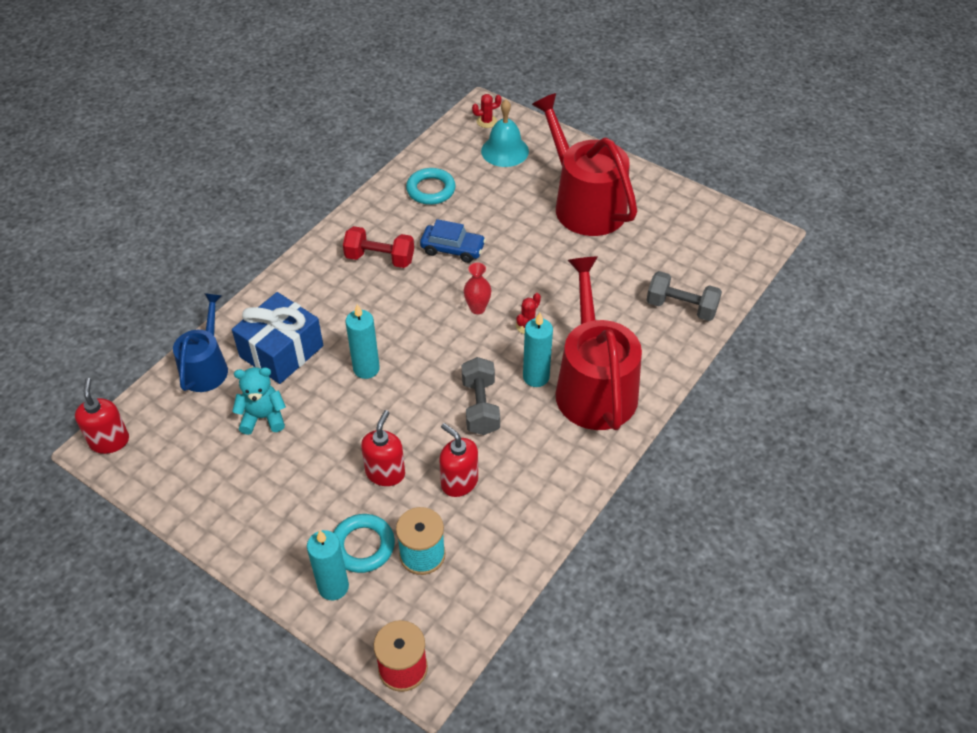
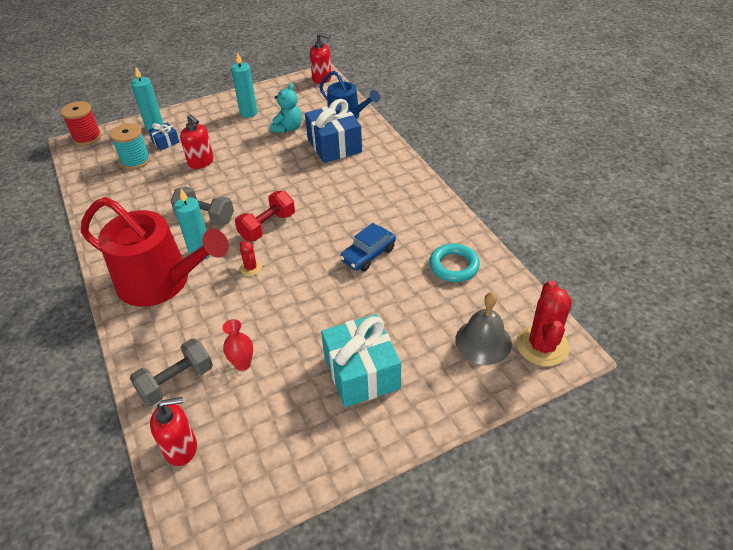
camera: 120 degrees right, 5 degrees down
turquoise ring [333,514,395,573] -> blue gift [148,123,179,151]
red dumbbell [343,226,414,268] -> red dumbbell moved to [235,191,295,241]
turquoise candle [346,304,380,379] -> turquoise candle moved to [231,52,258,118]
red soap dispenser [439,423,478,497] -> red soap dispenser moved to [150,397,197,466]
red vase [464,262,491,314] -> red vase moved to [222,319,253,371]
red cactus [472,94,502,128] -> red cactus [517,280,572,366], size x2.05
turquoise bell [481,99,529,167] -> grey bell [455,292,512,365]
red watering can [532,93,637,236] -> turquoise gift [321,314,401,407]

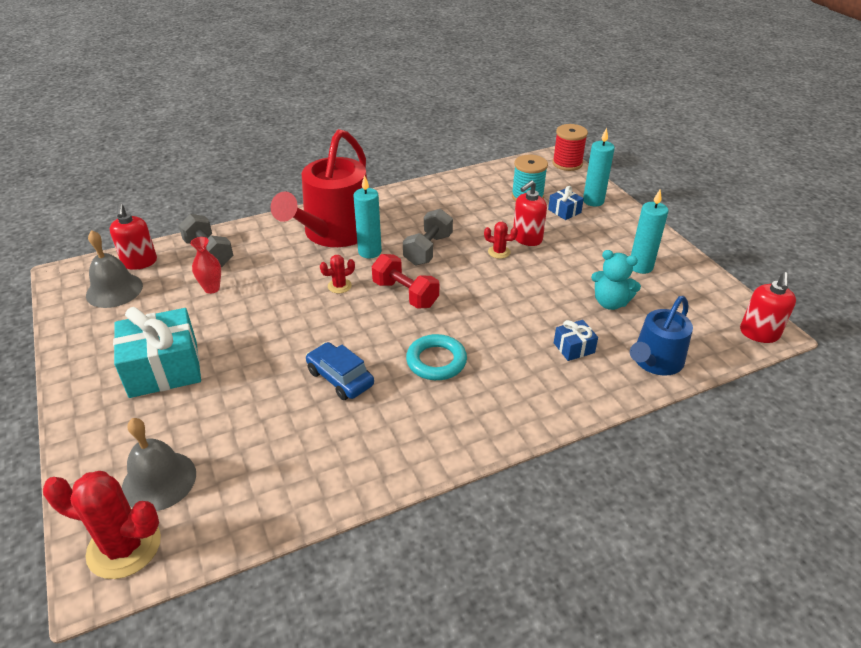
camera: 90 degrees right, 5 degrees down
blue gift [305,99,362,163] -> blue gift [554,320,598,361], size x0.47
turquoise ring [429,243,480,282] -> turquoise ring moved to [406,334,467,380]
none -> grey bell [86,230,143,308]
none -> red cactus [484,222,518,259]

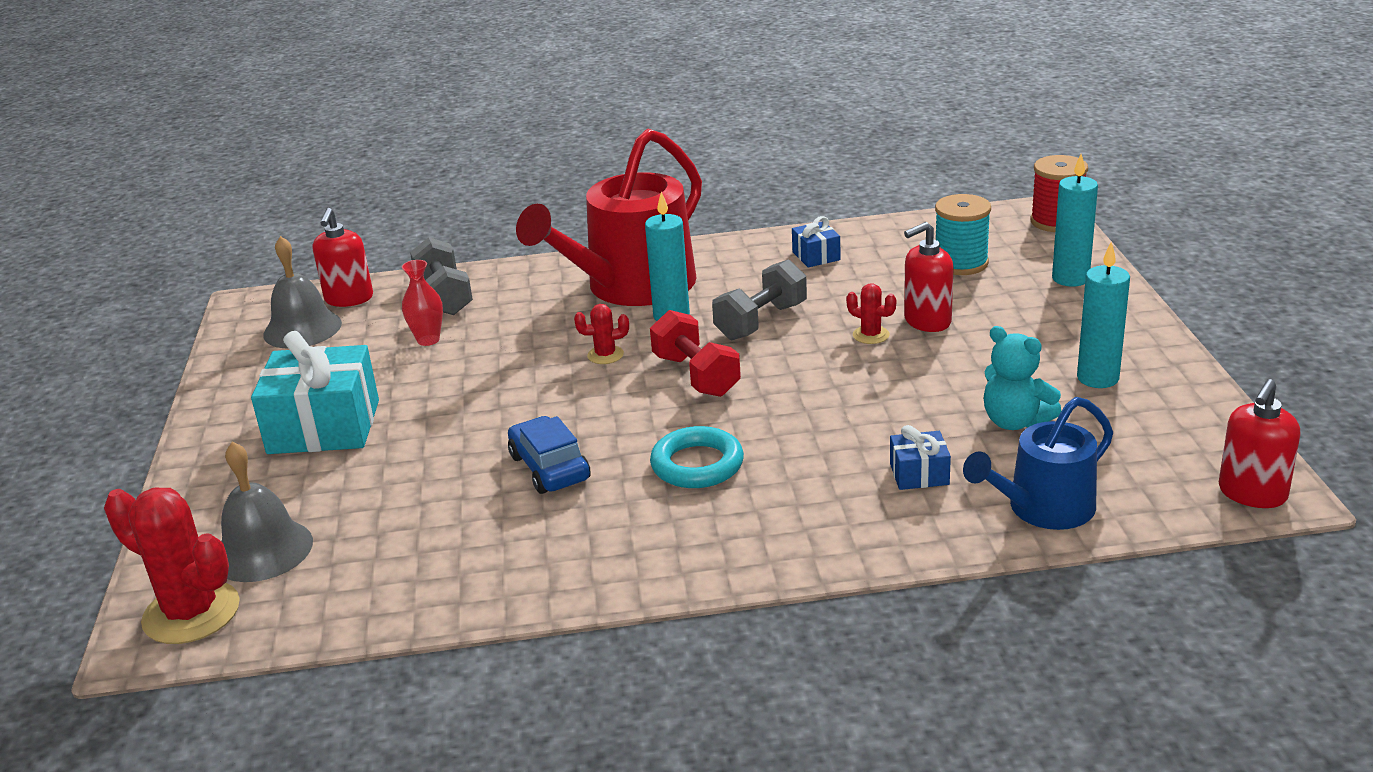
camera: 20 degrees right, 10 degrees down
blue gift [548,186,584,220] -> blue gift moved to [792,216,841,267]

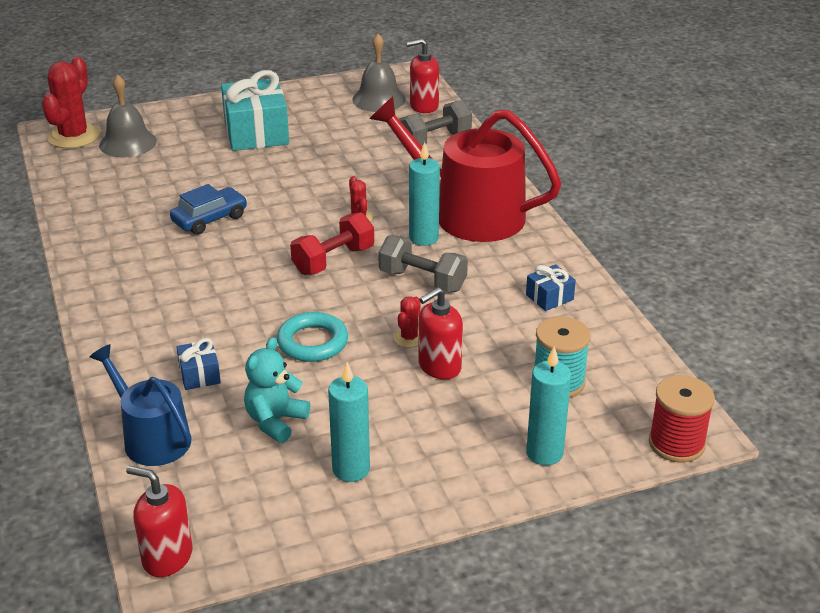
camera: 75 degrees right, 5 degrees up
red vase [402,260,443,346] -> none
turquoise ring [650,426,744,488] -> turquoise ring moved to [277,312,348,362]
red soap dispenser [904,222,954,332] -> red soap dispenser turned 90 degrees counterclockwise [418,287,463,379]

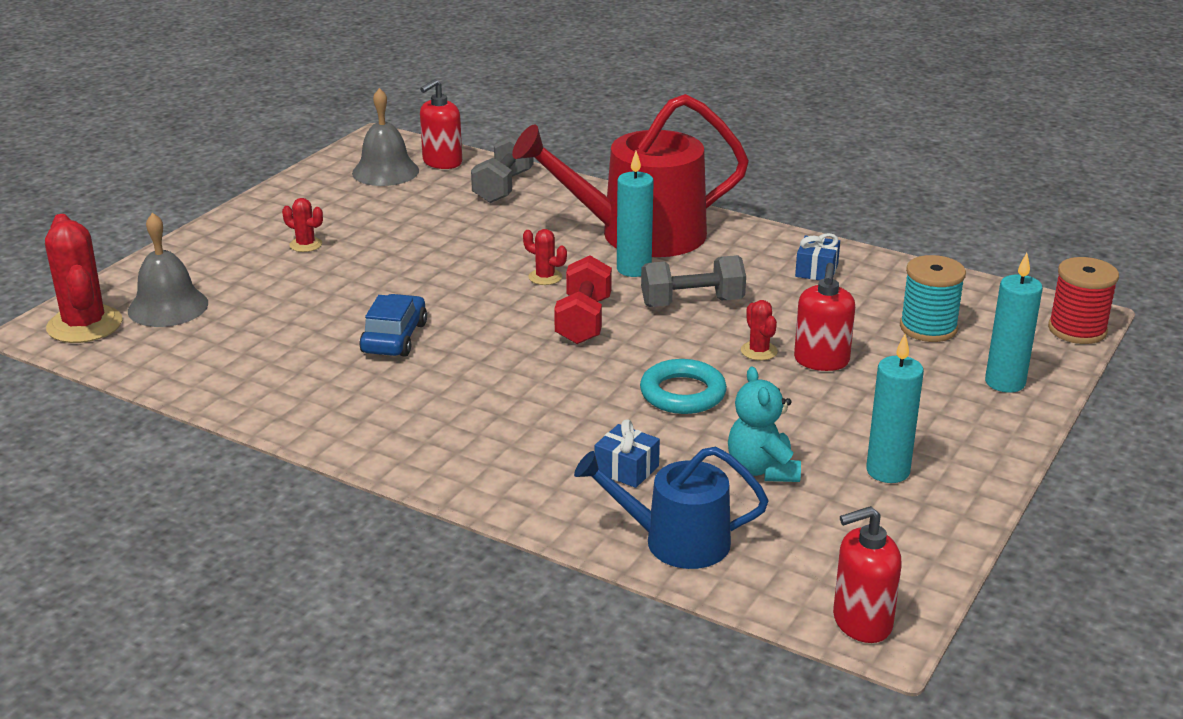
camera: 40 degrees left, 5 degrees down
turquoise gift [221,70,289,151] -> red cactus [282,198,323,252]

